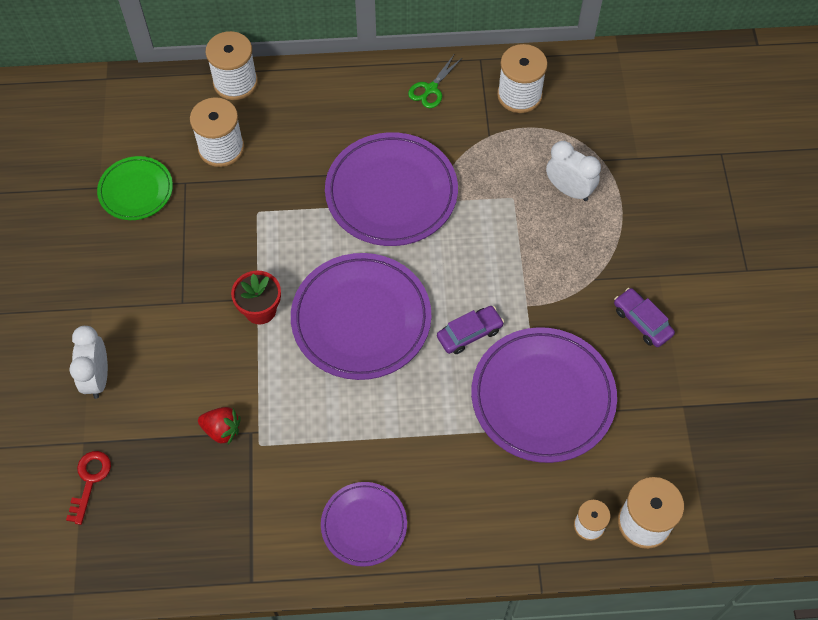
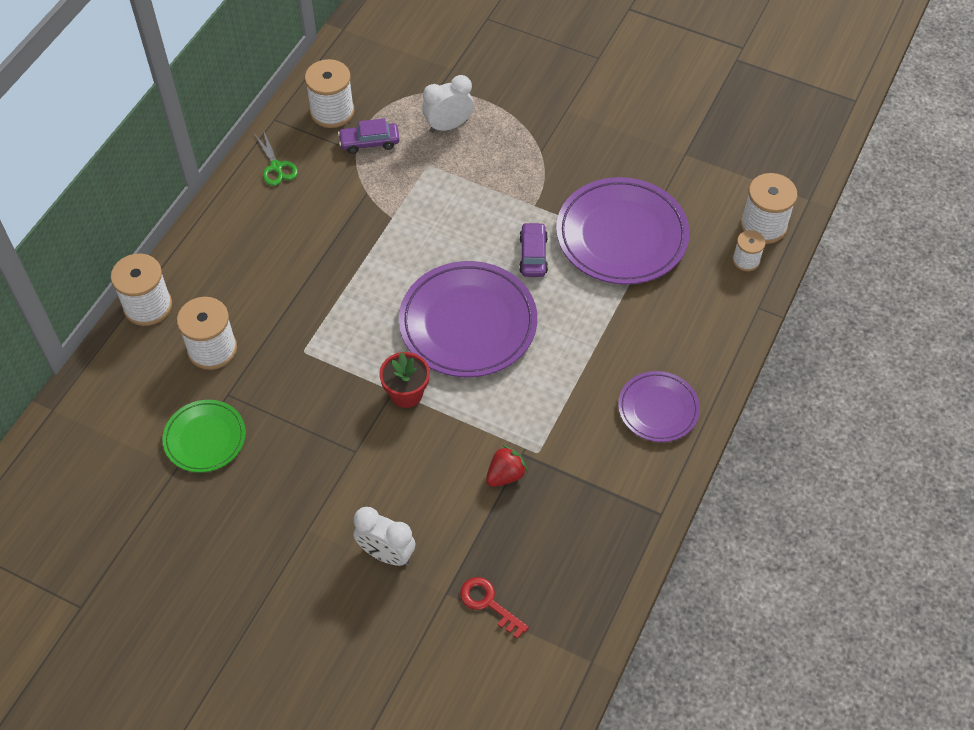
camera: 60 degrees left, 5 degrees down
purple plate [325,132,458,246] -> none
purple car [614,288,675,347] -> purple car moved to [338,118,400,154]

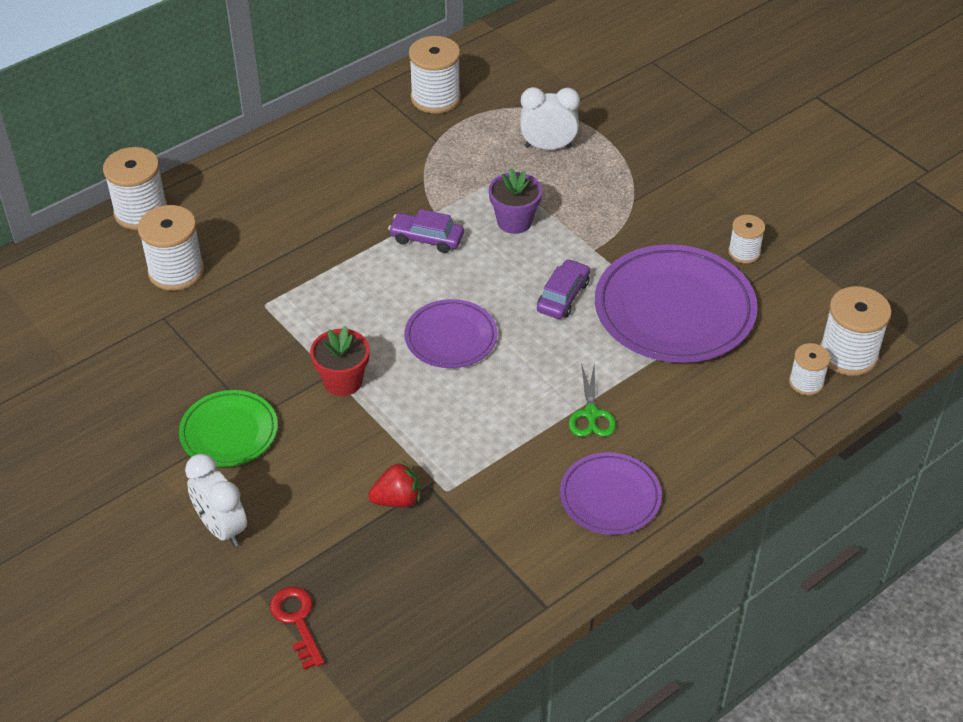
camera: 25 degrees right, 10 degrees down
green plate [162,400,246,473] -> green plate moved to [179,390,278,467]
green scissors [255,130,298,186] -> green scissors moved to [569,363,616,437]
purple car [338,118,400,154] -> purple car moved to [388,209,464,253]
purple plate [399,261,537,377] -> purple plate [405,299,498,368], size x0.57
none -> purple flower pot [489,168,542,234]
none -> white spool [728,215,765,264]

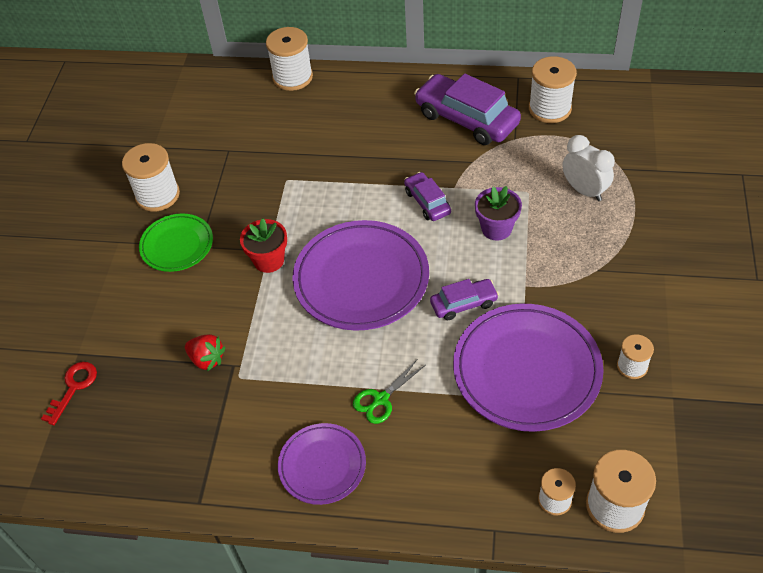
camera: 50 degrees right, 5 degrees up
white spool [138,205,204,291] -> white spool moved to [122,143,180,212]
white clock [185,454,247,547] -> none
purple plate [405,299,498,368] -> purple plate [292,220,429,331], size x1.76
none -> purple car [414,74,521,145]

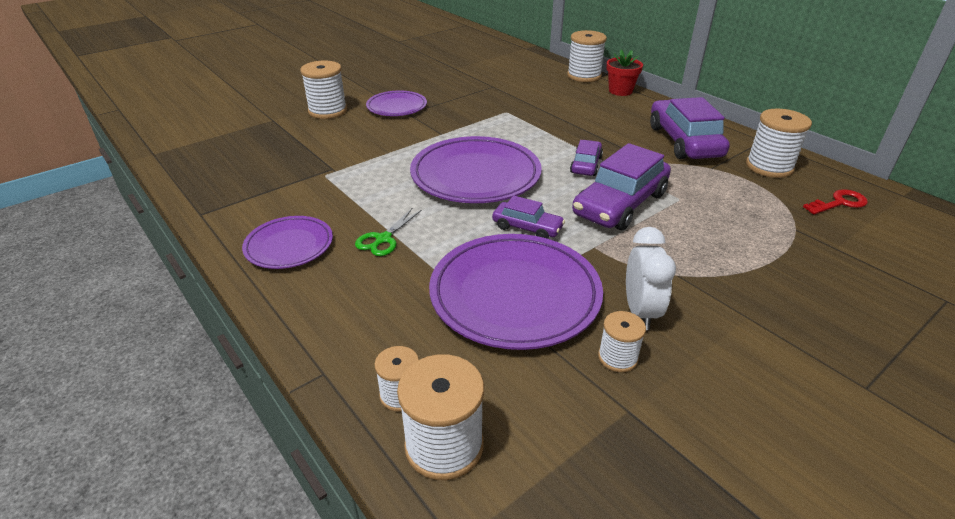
camera: 40 degrees right, 15 degrees down
red key [41,362,97,425] -> red key moved to [803,189,868,215]
white spool [122,143,180,212] -> white spool moved to [300,60,347,119]
green plate [139,214,213,272] -> purple plate [366,90,427,116]
red strawberry [185,334,226,372] -> none
red flower pot [240,218,287,273] -> red flower pot moved to [606,50,643,96]
green scissors [353,360,426,424] -> green scissors turned 60 degrees counterclockwise [355,208,422,256]
purple flower pot [475,186,522,240] -> purple car [572,143,671,230]
white clock [562,135,615,201] -> white clock moved to [626,227,676,330]

